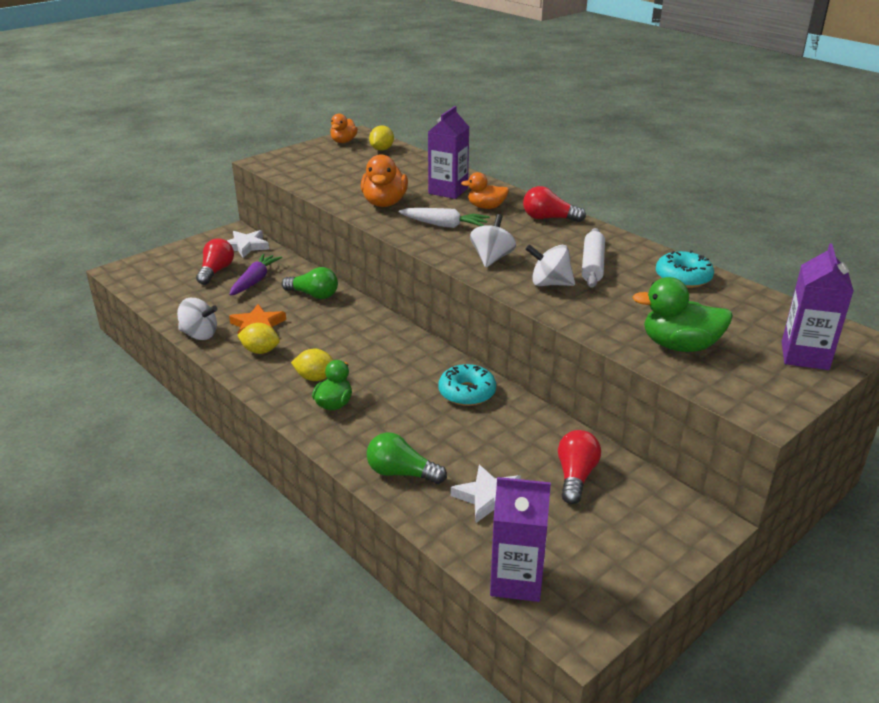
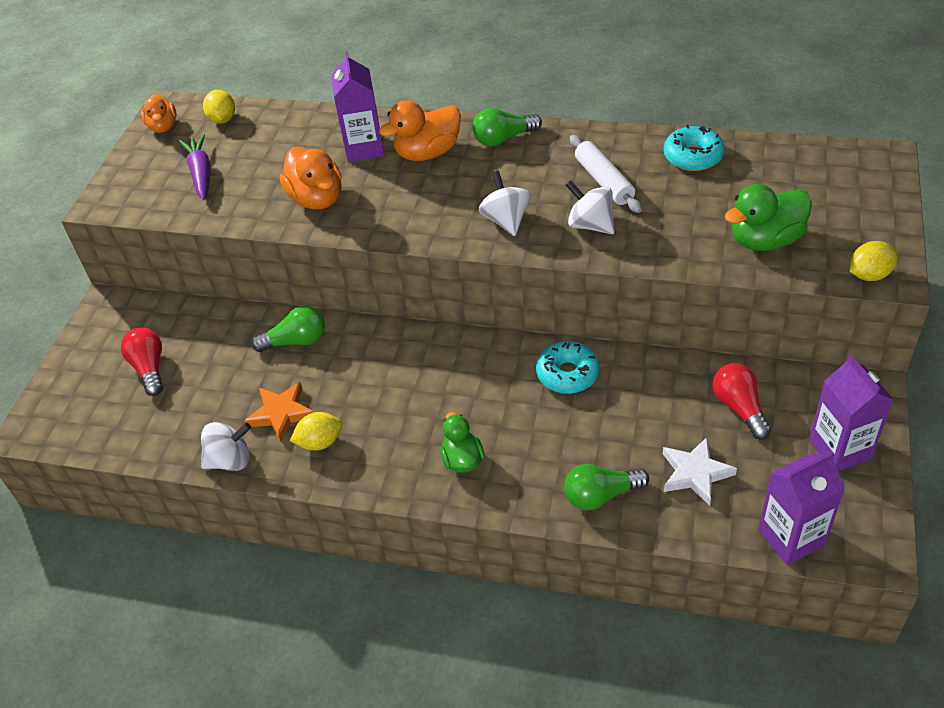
camera: 30 degrees left, 15 degrees up
white star [227,230,269,258] -> none
purple carrot [229,254,282,296] -> purple carrot moved to [179,134,211,200]
yellow lemon [291,349,333,381] -> yellow lemon moved to [850,241,898,281]
white carrot [399,208,490,228] -> none
orange duck [461,172,509,209] -> orange duck [379,100,461,161], size x1.54
red light bulb [523,186,586,222] -> green light bulb [473,108,542,147]
white spinning top [526,244,575,286] -> white spinning top turned 60 degrees clockwise [566,180,614,234]
purple carton [782,243,853,370] -> purple carton moved to [809,355,894,471]

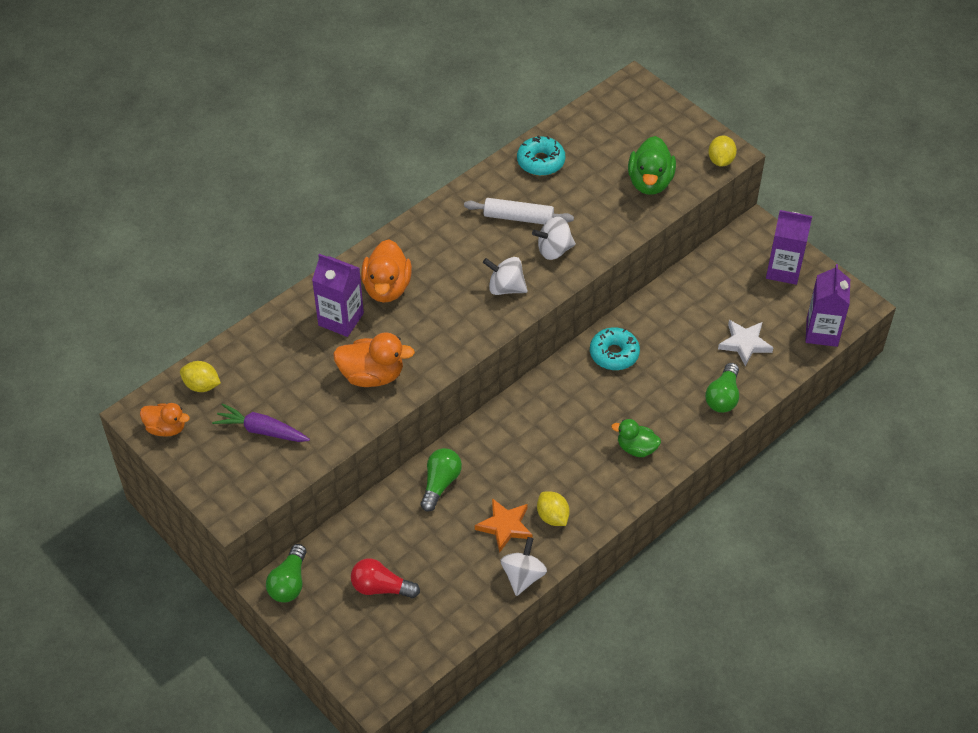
camera: 60 degrees left, 5 degrees up
yellow lemon [290,412,342,451] -> yellow lemon turned 45 degrees counterclockwise [537,491,570,526]
green light bulb [473,108,542,147] -> green light bulb moved to [266,544,306,602]
red light bulb [713,363,771,440] -> none

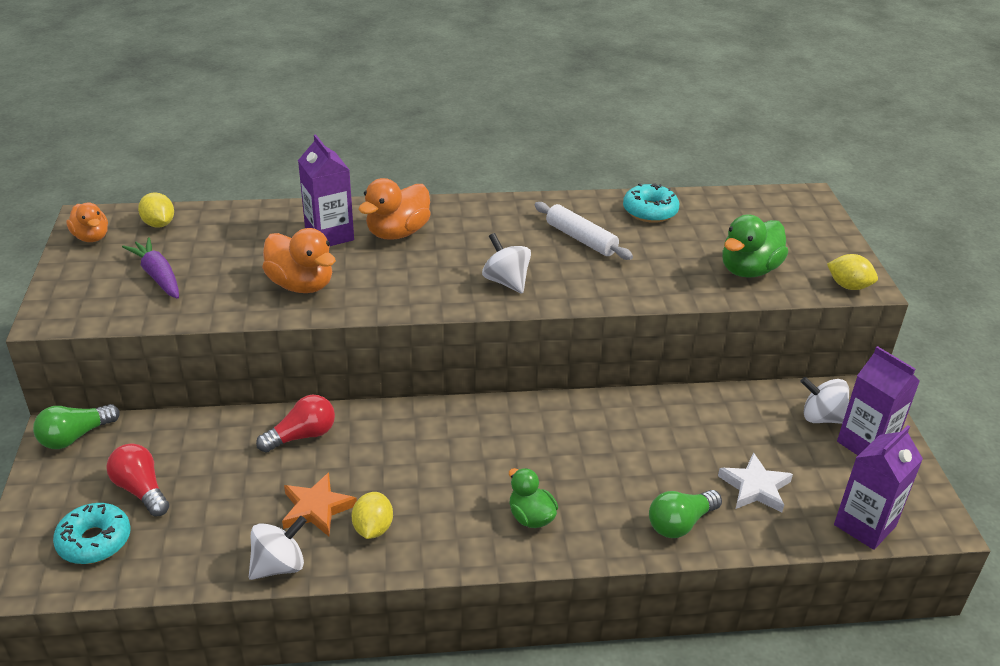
camera: 35 degrees right, 15 degrees down
green light bulb [421,448,462,512] -> red light bulb [256,395,335,453]
white spinning top [532,217,576,260] -> white spinning top moved to [800,377,849,424]
turquoise donut [590,327,640,370] -> turquoise donut moved to [53,503,131,564]
yellow lemon [708,136,737,167] -> yellow lemon turned 75 degrees clockwise [827,254,878,290]

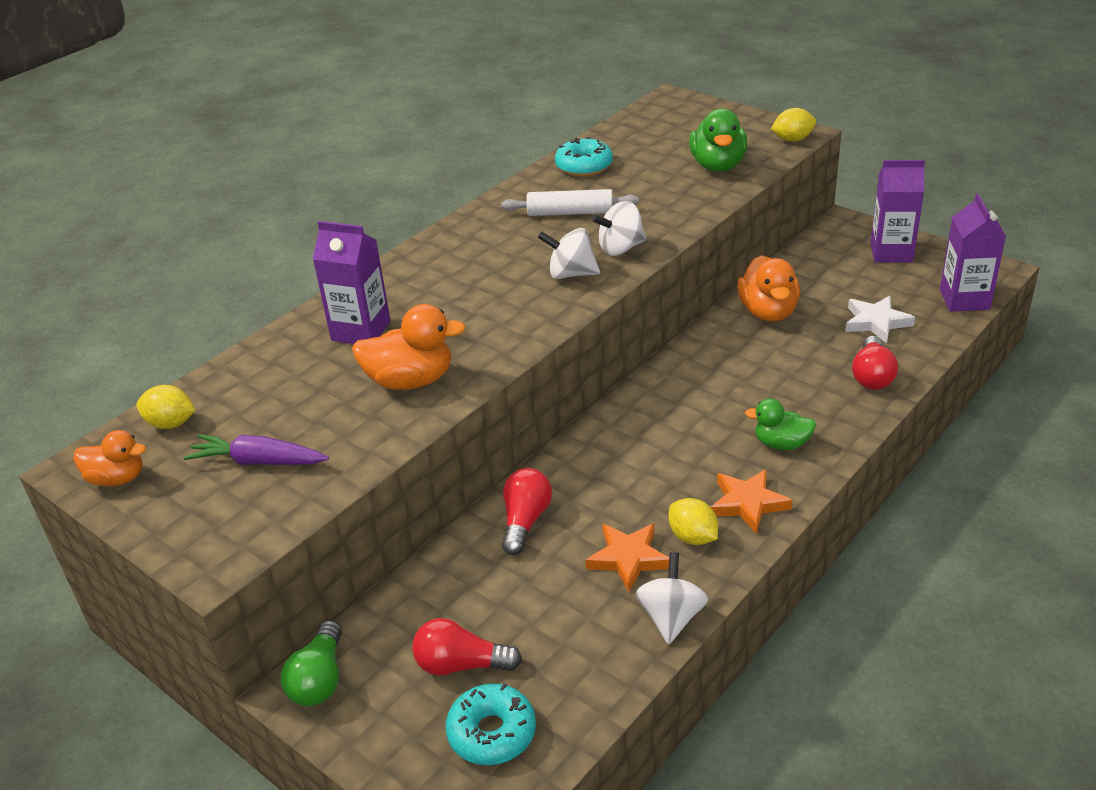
camera: 40 degrees left, 0 degrees up
orange duck [358,178,431,240] -> orange duck moved to [737,255,800,321]
green light bulb [649,490,722,538] -> red light bulb [852,336,898,390]
white spinning top [800,377,849,424] -> white spinning top moved to [591,201,647,256]
none -> orange star [711,469,792,534]

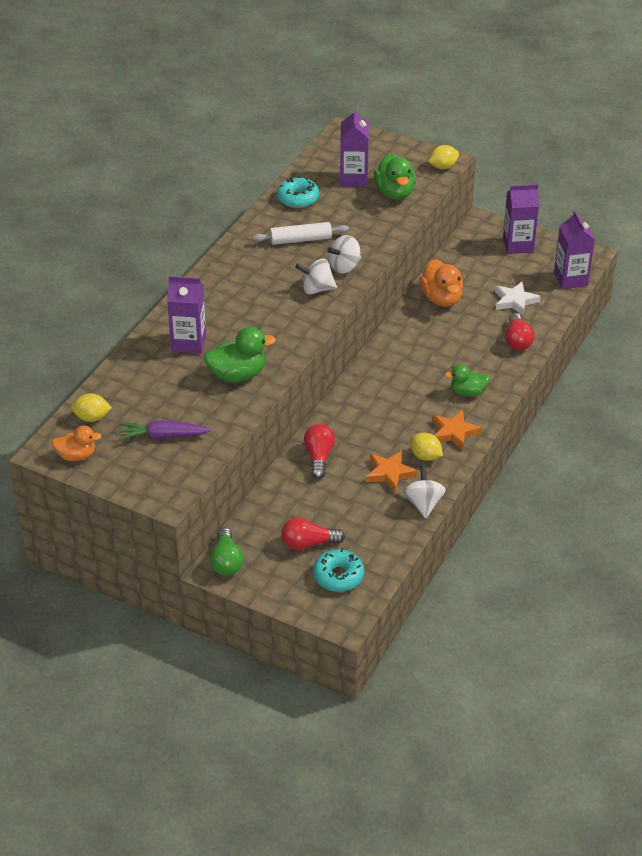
camera: 15 degrees left, 5 degrees up
orange duck [352,304,466,390] -> green duck [204,327,276,382]
none -> purple carton [340,108,369,187]

